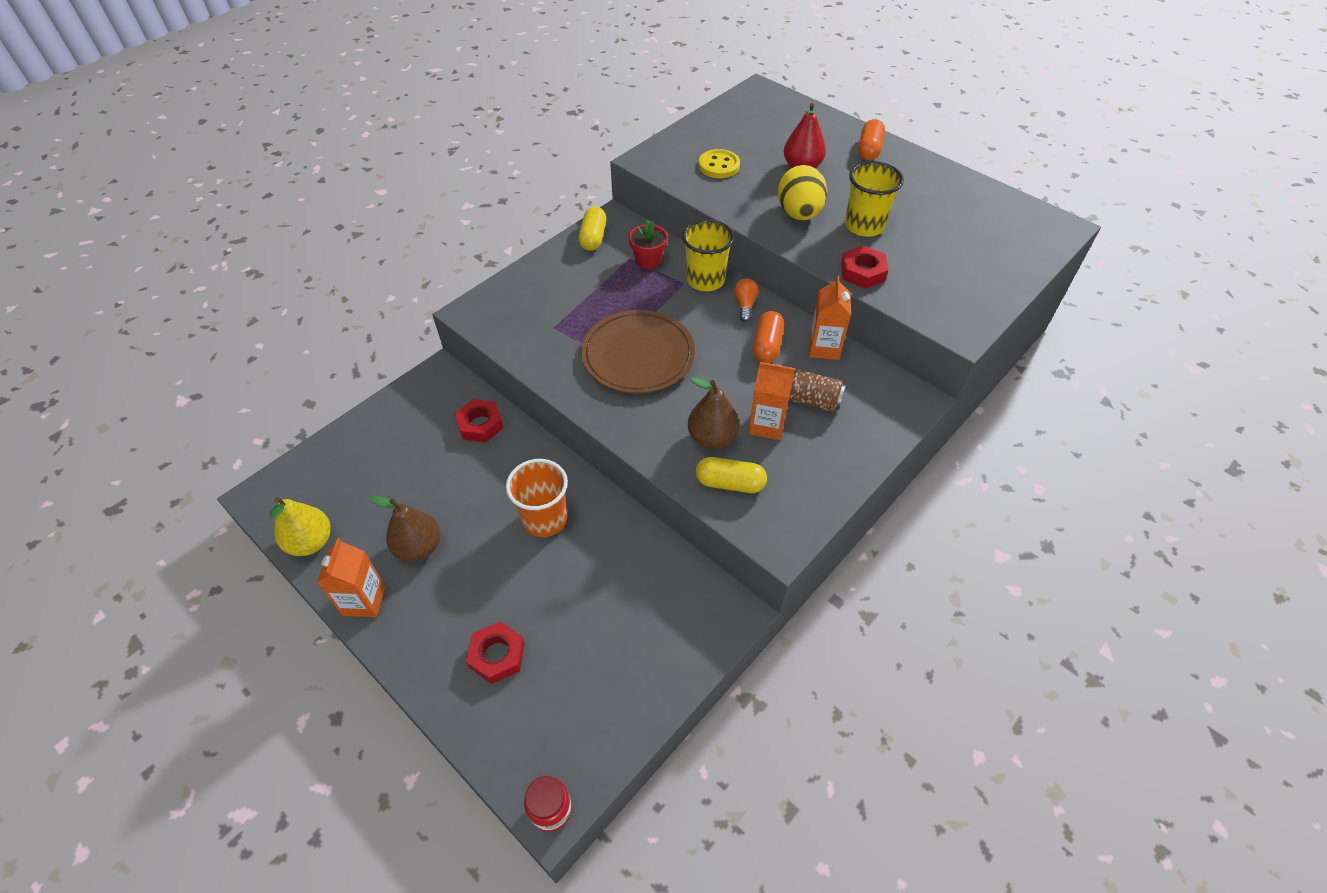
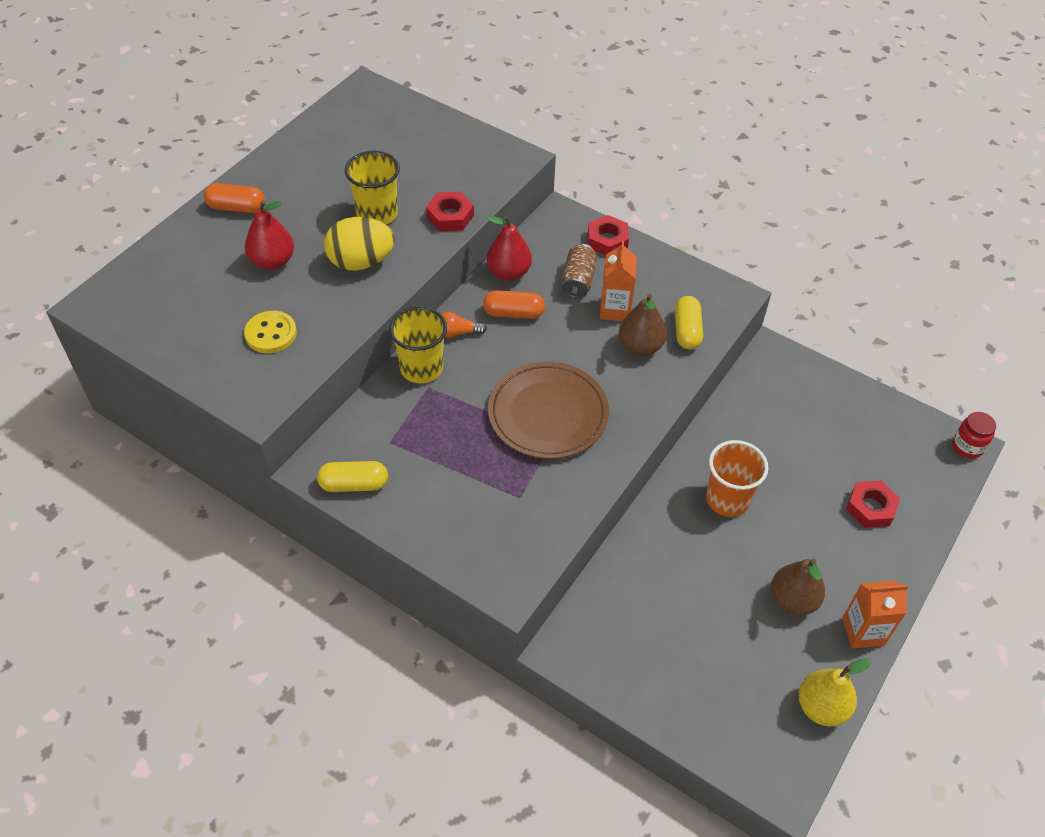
camera: 100 degrees left, 0 degrees up
red nut [455,399,504,442] -> red nut moved to [588,215,629,255]
red flower pot [629,220,668,269] -> none
orange carton [809,276,851,360] -> red pear [487,216,532,281]

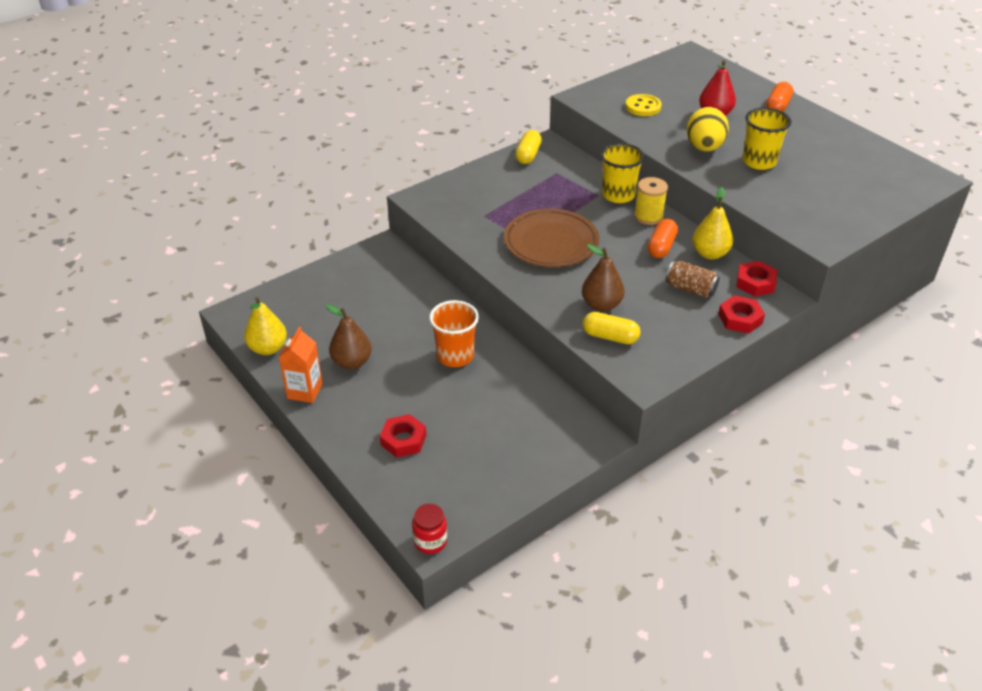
camera: 110 degrees right, 10 degrees down
red nut [426,192,474,231] -> red nut moved to [736,261,777,297]
orange light bulb [442,312,487,338] -> yellow spool [634,177,668,225]
red pear [487,216,532,281] -> yellow pear [692,187,733,259]
orange carton [600,241,637,321] -> none

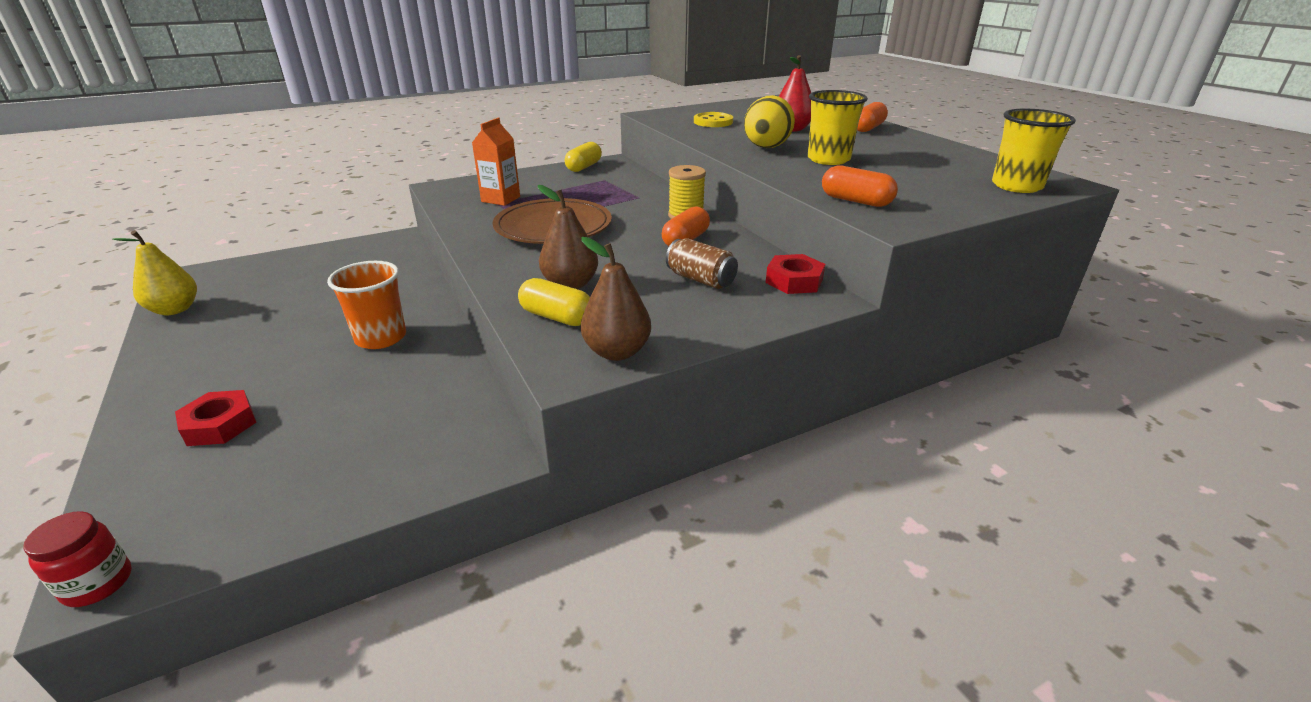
camera: 10 degrees right, 10 degrees down
orange carton [278,326,323,403] -> orange carton moved to [472,118,520,206]
brown pear [326,304,372,369] -> brown pear moved to [581,237,651,361]
yellow cup [601,143,645,203] -> yellow cup moved to [992,109,1076,193]
yellow pear [692,187,733,259] -> none
red nut [718,295,765,334] -> none
none -> orange capsule [822,166,898,207]

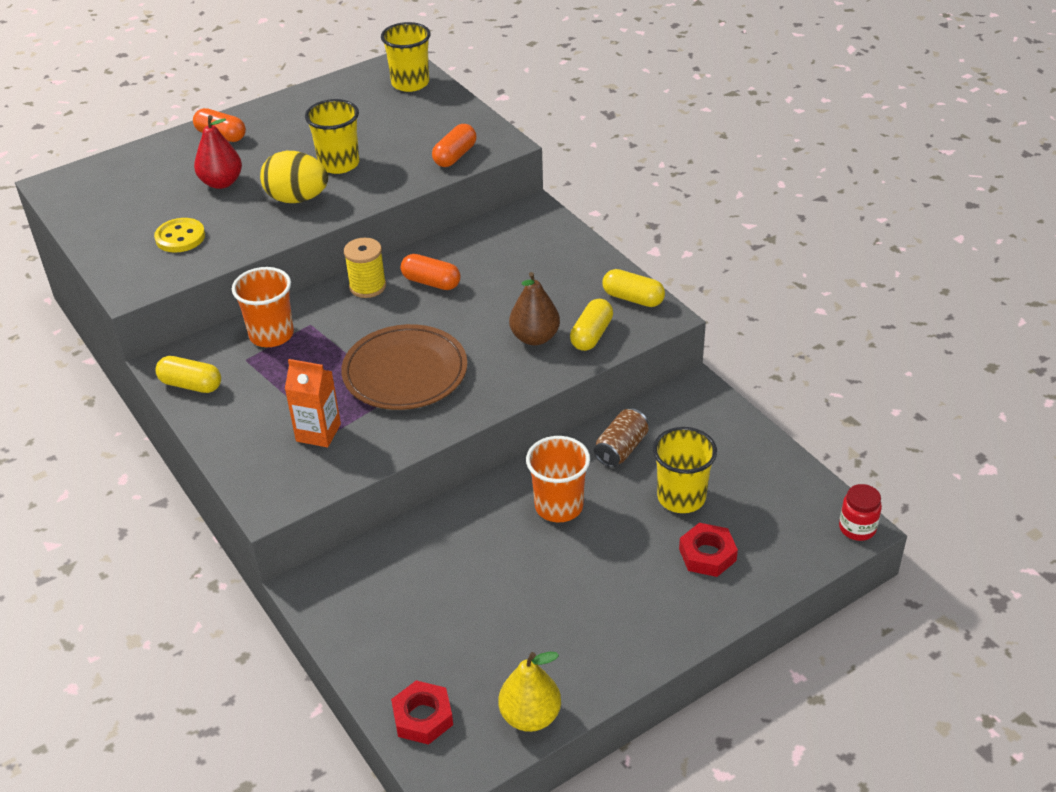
camera: 95 degrees left, 10 degrees up
brown pear [581,237,651,361] -> yellow capsule [602,269,665,307]
brown can [666,238,738,289] -> brown can moved to [594,409,648,467]
red nut [766,254,825,294] -> red nut moved to [391,680,453,745]
none -> orange cup [232,267,294,347]
none -> yellow cup [653,427,717,513]

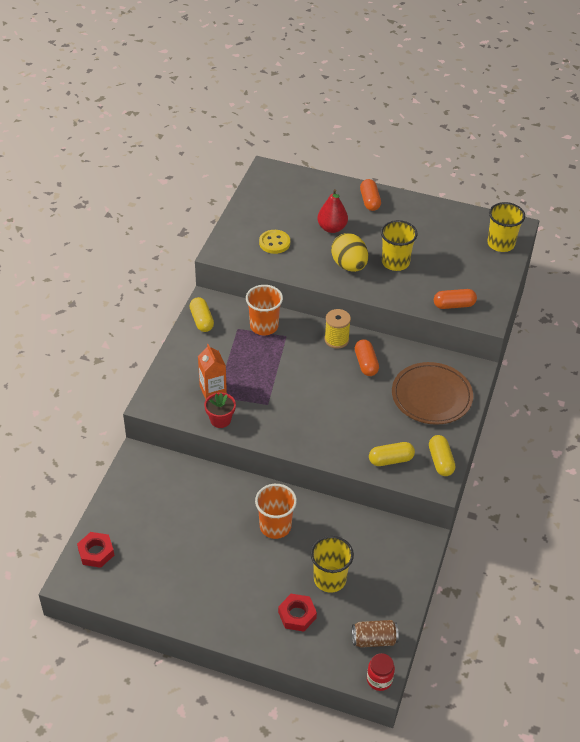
camera: 50 degrees right, 5 degrees up
brown plate [341,324,467,410] -> brown plate moved to [392,362,473,425]
yellow pear [499,652,561,732] -> none
brown pear [509,272,560,345] -> none
brown can [594,409,648,467] -> brown can moved to [352,620,399,648]
none -> red flower pot [204,393,236,428]

